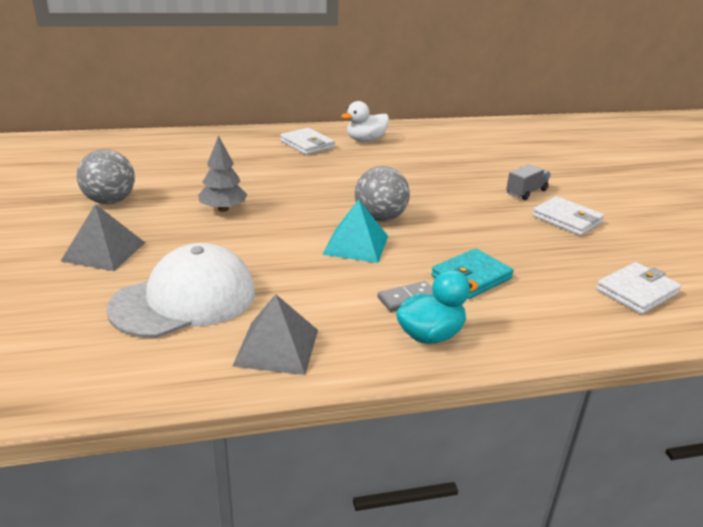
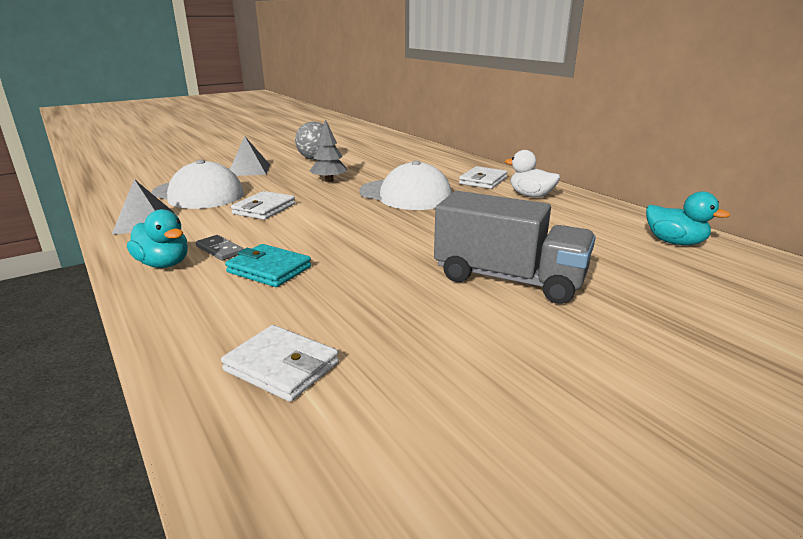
camera: 70 degrees right, 5 degrees down
turquoise pyramid [322,199,388,263] -> none
grey ball [355,166,410,222] -> none
grey truck [506,164,551,200] -> grey truck [434,191,596,304], size x2.19
white wallet [532,196,604,236] -> white wallet moved to [231,191,295,220]
none -> white cap [359,160,452,210]
none -> turquoise duck [646,191,731,245]

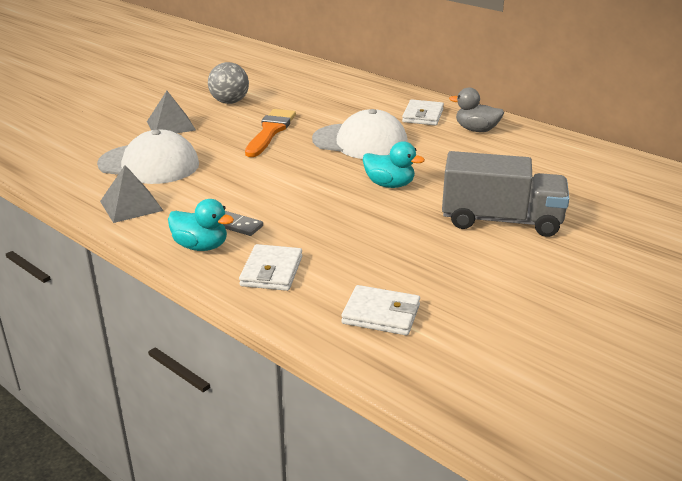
camera: 15 degrees left, 5 degrees up
turquoise wallet [225,244,311,287] -> none
white wallet [231,191,295,220] -> white wallet moved to [239,244,302,291]
grey tree [310,119,347,182] -> orange brush [245,109,296,157]
white duck [505,150,560,197] -> grey duck [449,87,504,132]
turquoise duck [646,191,731,245] -> turquoise duck moved to [363,141,425,188]

